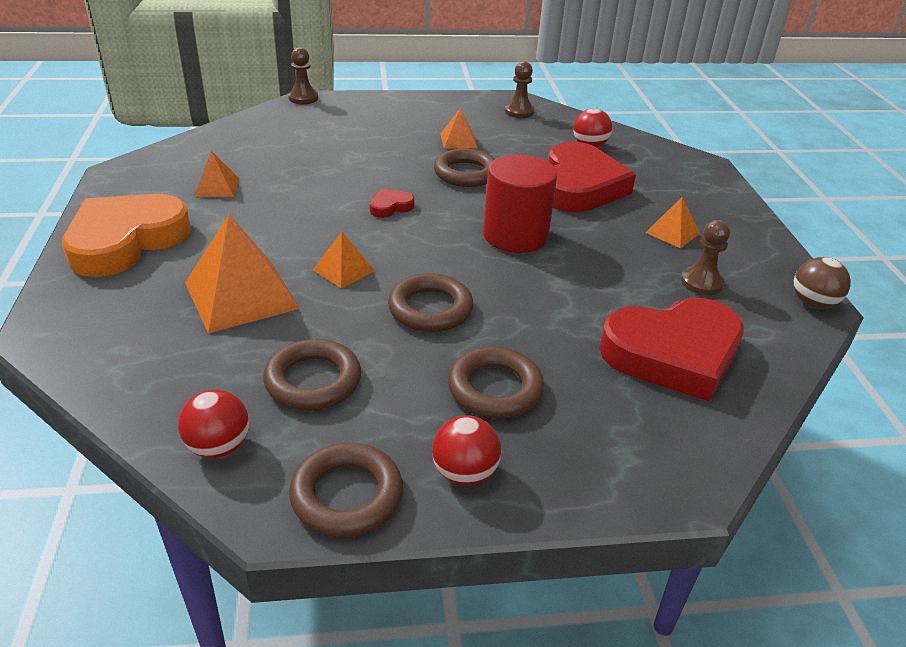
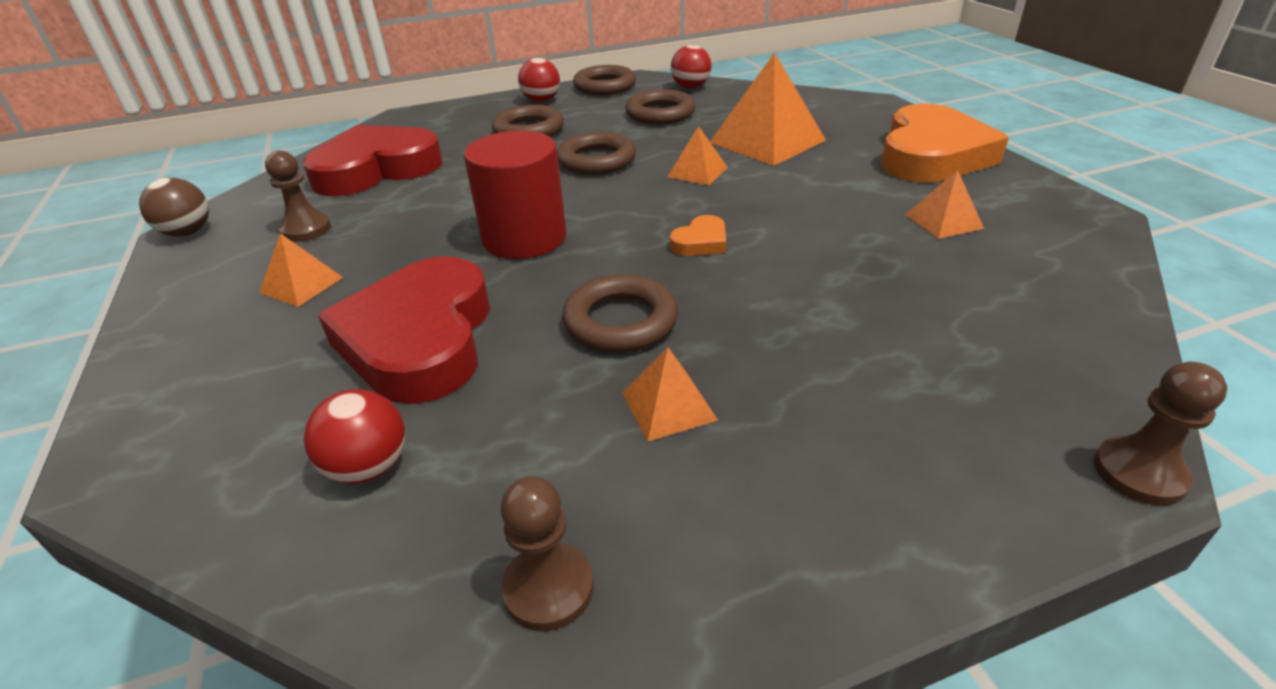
camera: 170 degrees right, 0 degrees up
red heart [370,189,415,218] -> orange heart [670,215,726,256]

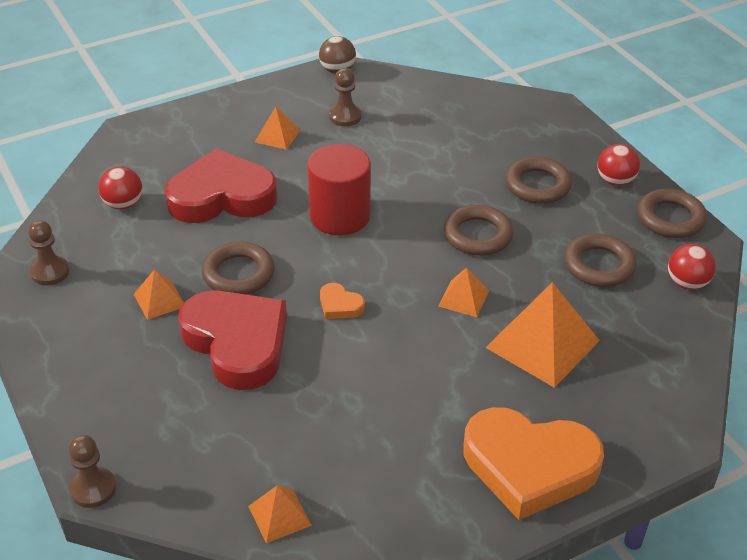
camera: 80 degrees right, 5 degrees up
red heart [303,125,443,196] -> red heart moved to [178,291,287,390]
orange pyramid [905,170,984,239] -> orange pyramid moved to [248,485,312,543]

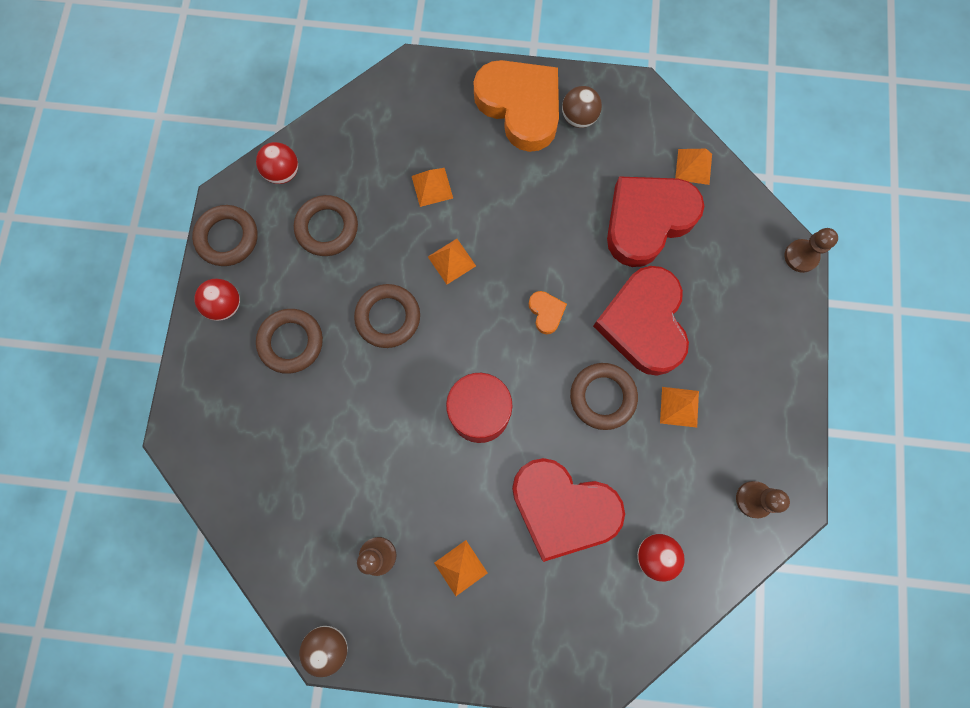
camera: 145 degrees left, 35 degrees up
orange pyramid [485,282,600,388] -> orange pyramid [412,168,453,207], size x0.51
none -> brown ball [562,86,602,128]
none -> red heart [607,176,704,267]

